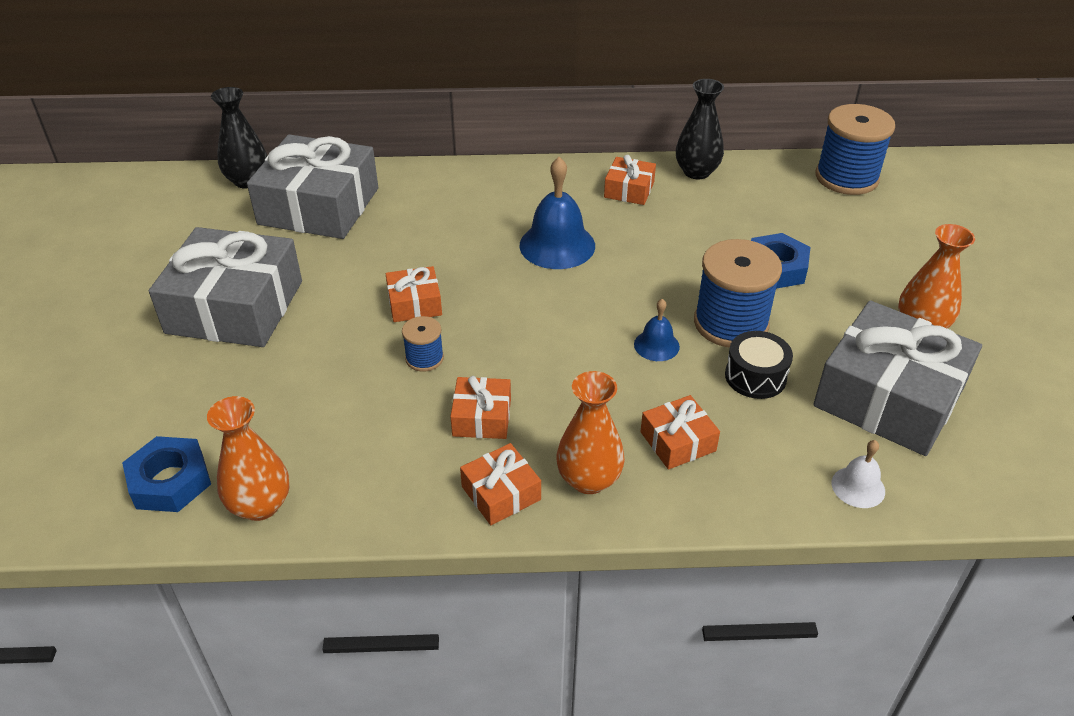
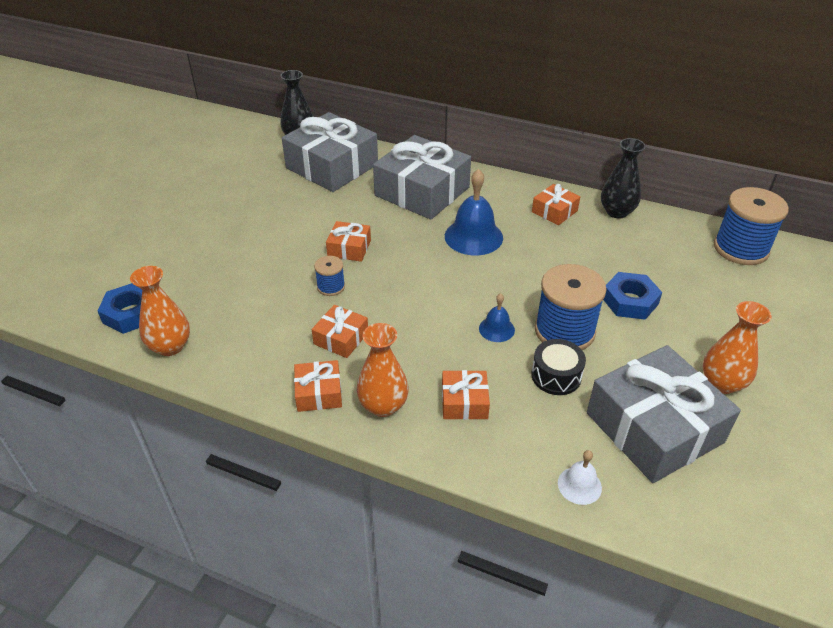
camera: 25 degrees right, 0 degrees up
grey gift [149,227,302,347] -> grey gift moved to [373,135,471,220]

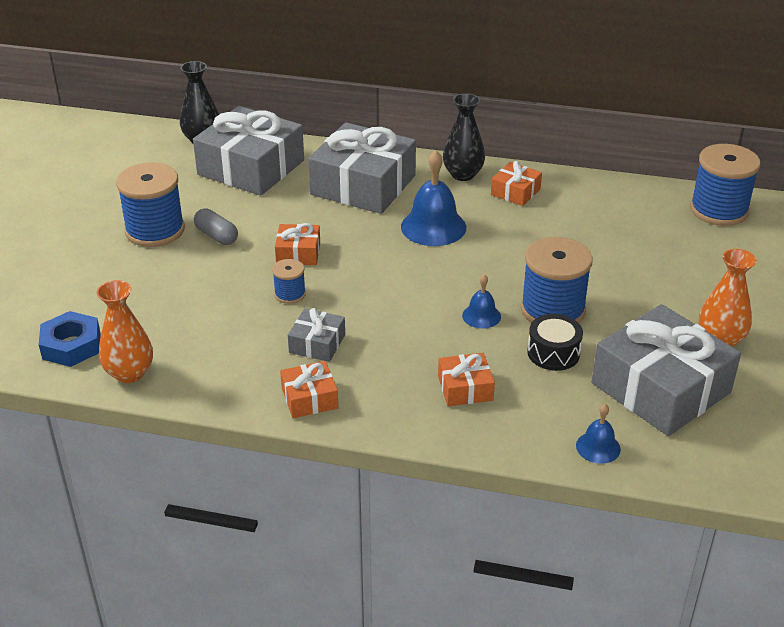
camera: 10 degrees left, 5 degrees down
orange gift [312,305,368,358] -> grey gift [288,308,345,362]
orange vase [357,323,409,417] -> none
white bell [558,450,602,505] -> blue bell [576,404,621,464]
black vase [601,138,646,219] -> black vase moved to [443,93,485,181]
blue nut [603,272,662,320] -> none
none -> blue spool [116,162,185,247]
none -> grey capsule [194,209,238,245]

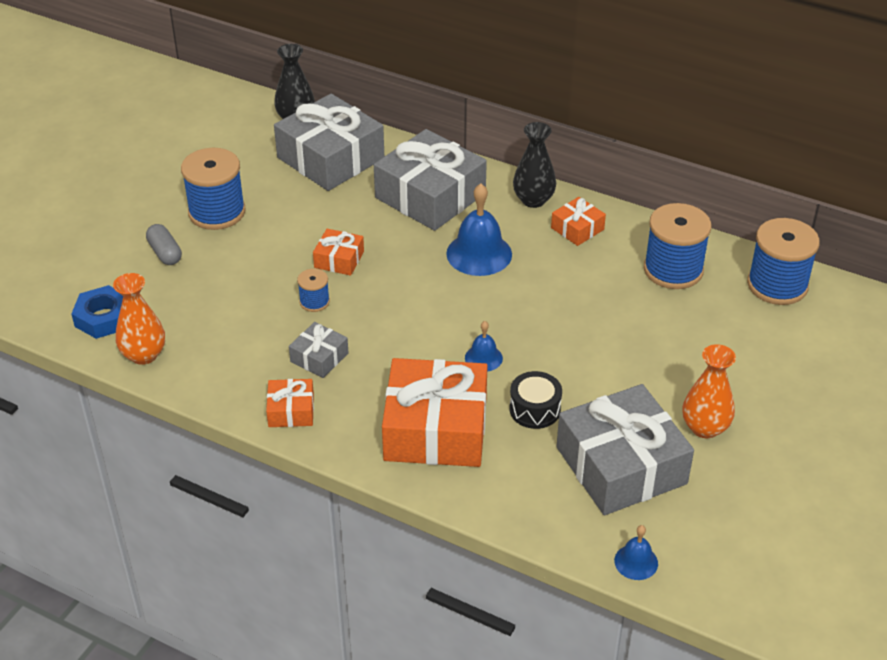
camera: 15 degrees right, 5 degrees up
grey capsule [194,209,238,245] -> grey capsule moved to [146,224,182,265]
orange gift [438,353,495,406] -> orange gift [382,358,488,467], size x2.14
blue spool [521,237,593,323] -> blue spool moved to [644,203,711,289]
blue bell [576,404,621,464] -> blue bell moved to [614,525,658,580]

